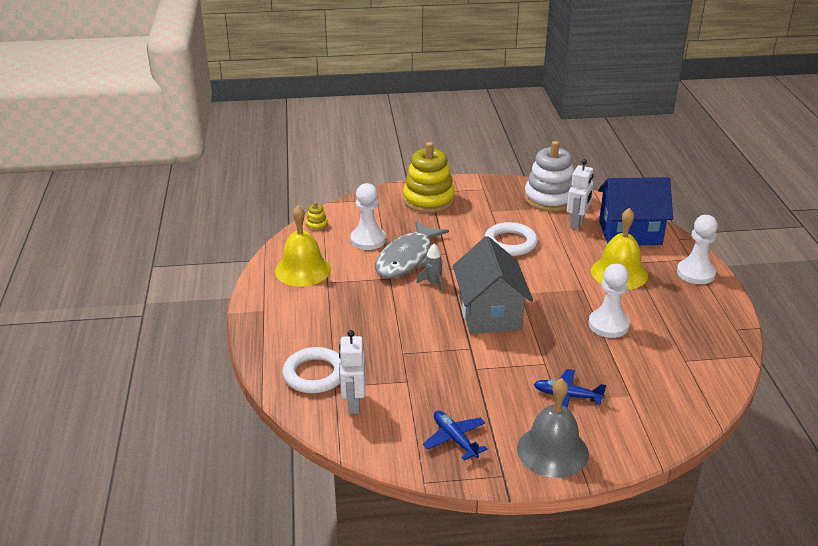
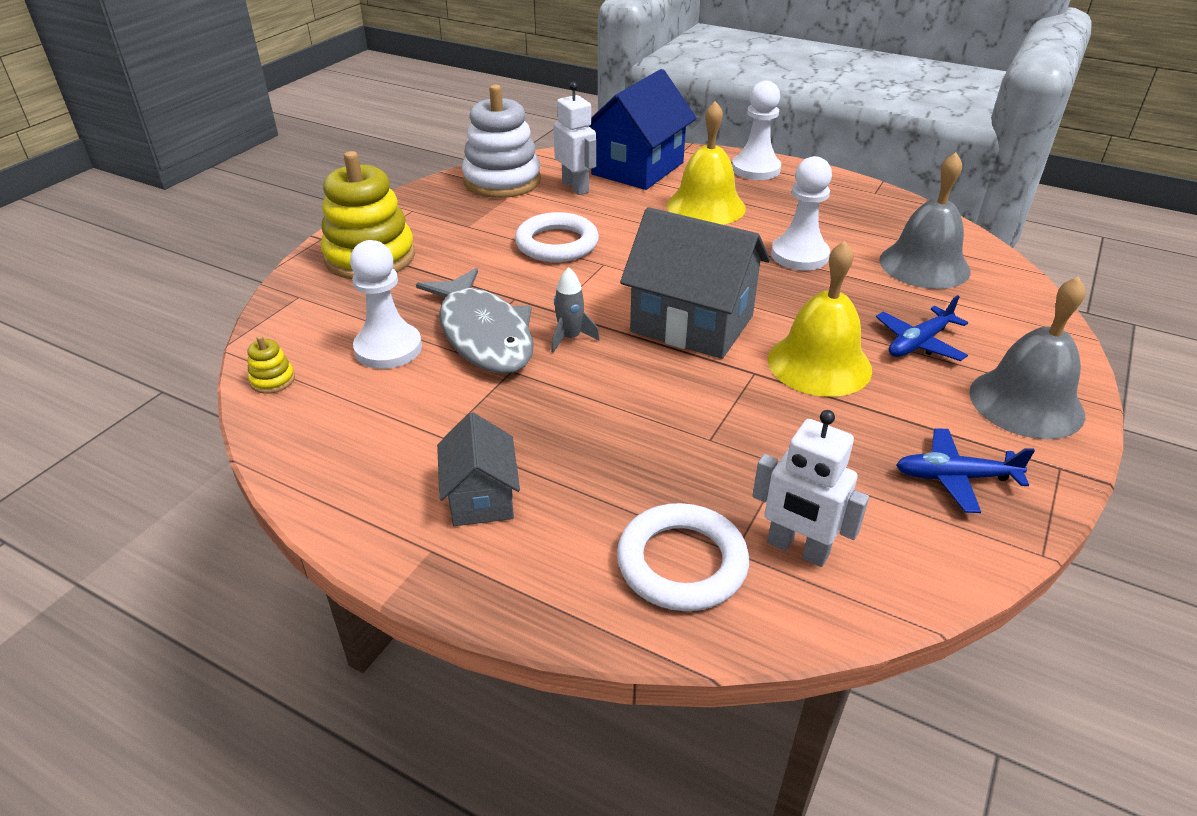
camera: 55 degrees left, 5 degrees up
yellow bell [275,205,331,286] -> yellow bell moved to [768,241,872,397]
none -> grey house [437,413,520,526]
none -> grey bell [879,152,971,289]

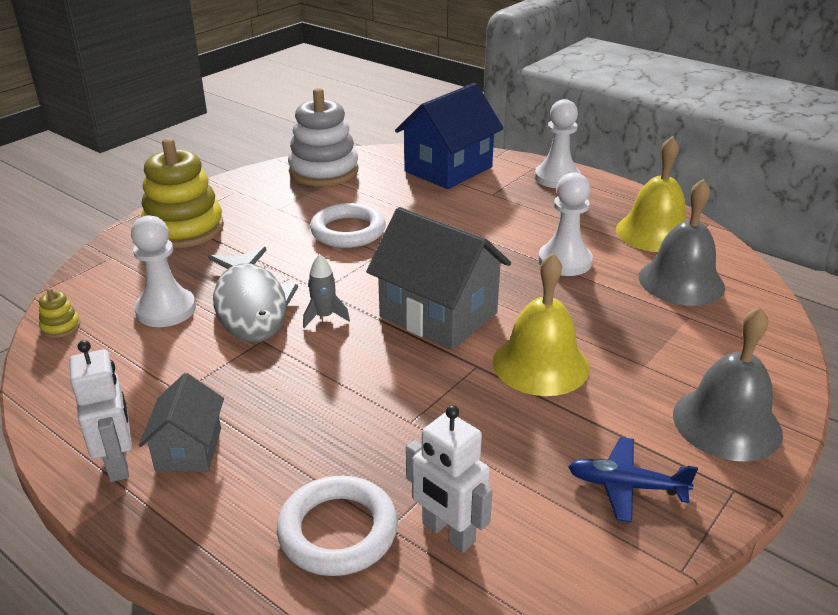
camera: 10 degrees right, 5 degrees down
white robot [554,82,596,195] -> white robot moved to [70,340,132,482]
yellow bell [667,101,746,225] -> yellow bell moved to [616,136,686,252]
blue plane [876,295,968,361] -> none

